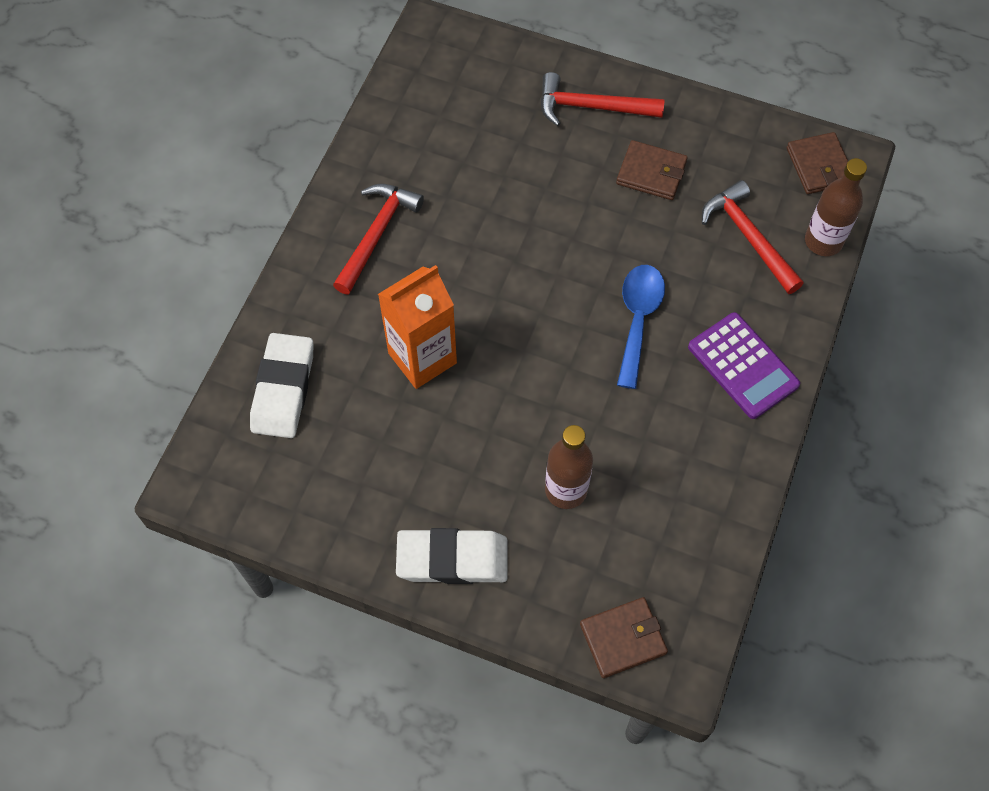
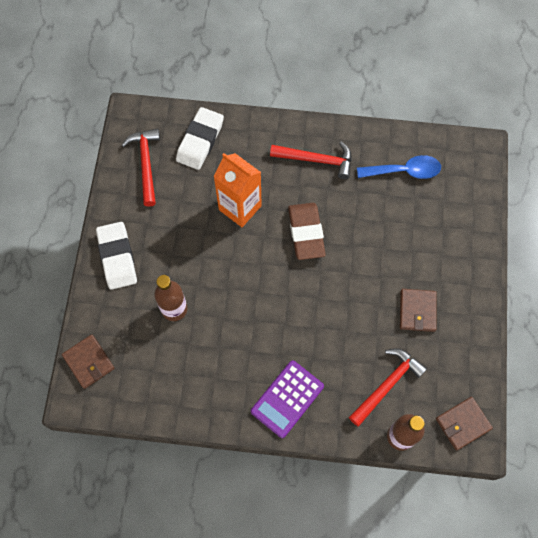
camera: 75 degrees right, 5 degrees up
white eraser [250,333,313,438] -> white eraser turned 60 degrees counterclockwise [176,107,224,170]
red hammer [541,72,665,126] -> red hammer moved to [122,128,160,207]
blue spoon [617,265,665,389] -> blue spoon moved to [357,155,441,179]
none -> brown eraser [288,203,326,260]

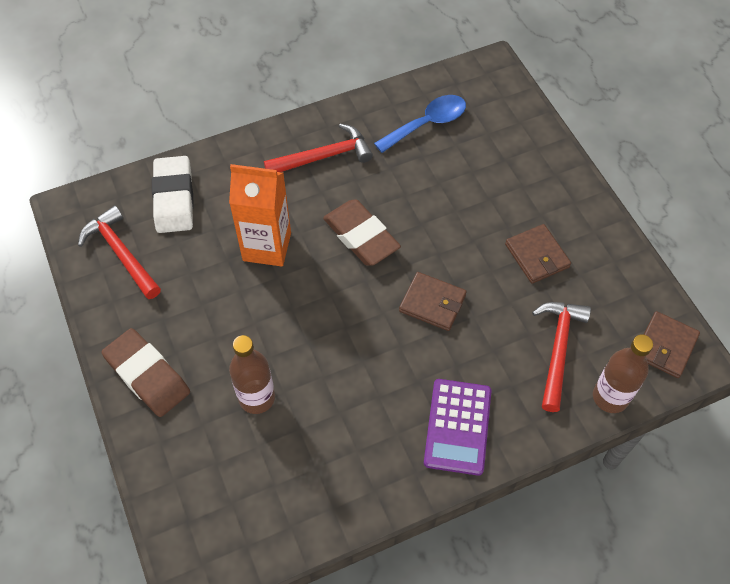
camera: 30 degrees left, 10 degrees down
brown wallet [62,334,115,389] -> brown wallet moved to [399,272,467,331]
white eraser [96,222,137,290] -> brown eraser [101,328,190,417]

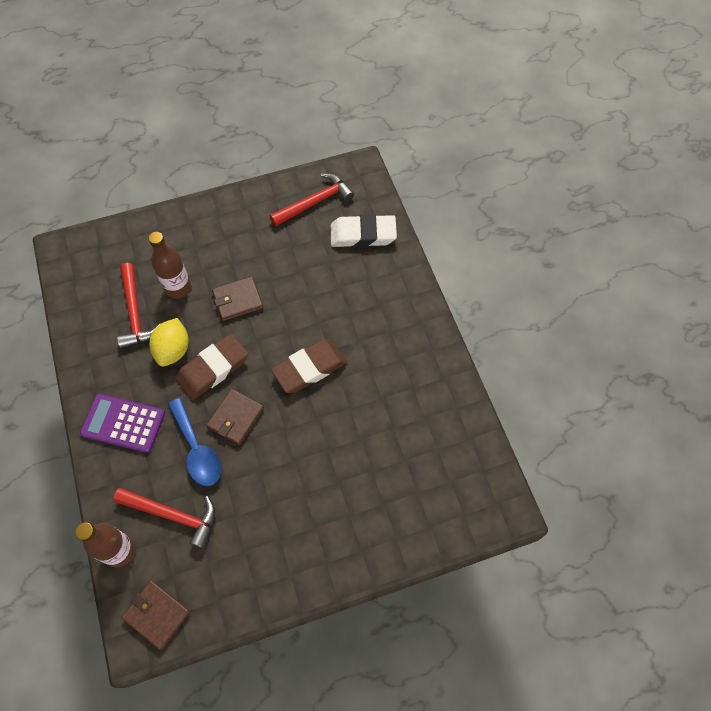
camera: 95 degrees right, 5 degrees up
brown eraser [101,328,190,417] -> brown eraser moved to [175,334,248,400]
orange carton [229,164,291,267] -> none
red hammer [264,124,373,172] -> red hammer moved to [117,263,161,349]
blue spoon [374,95,466,153] -> blue spoon moved to [168,398,221,486]
brown wallet [505,224,571,284] -> brown wallet moved to [212,276,263,321]
none -> yellow lemon [149,318,189,367]

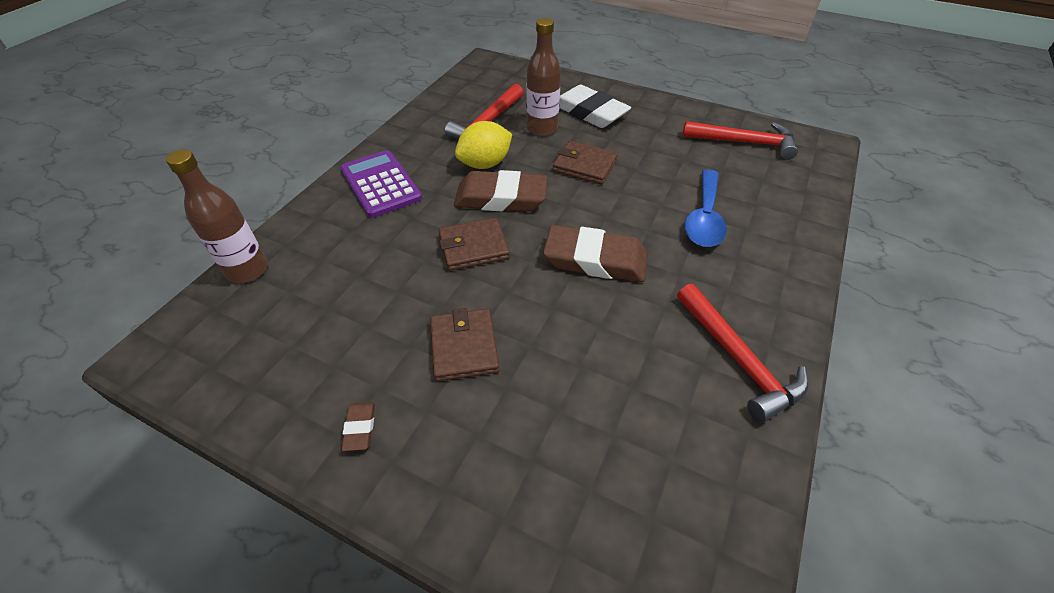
camera: 45 degrees right, 15 degrees down
red hammer [113,488,215,549] -> red hammer moved to [677,284,808,423]
brown wallet [121,581,190,650] -> brown wallet moved to [430,308,499,381]
blue spoon [168,398,221,486] -> blue spoon moved to [685,169,727,247]
white eraser [331,214,397,248] -> white eraser moved to [559,84,631,128]
none -> brown eraser [341,402,375,451]

